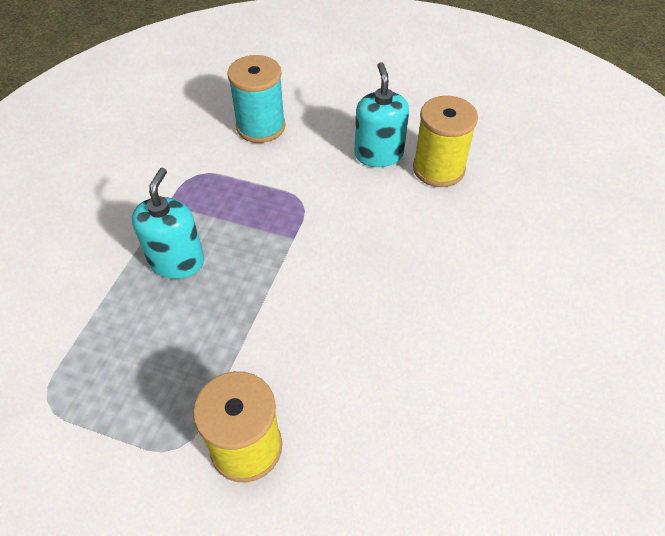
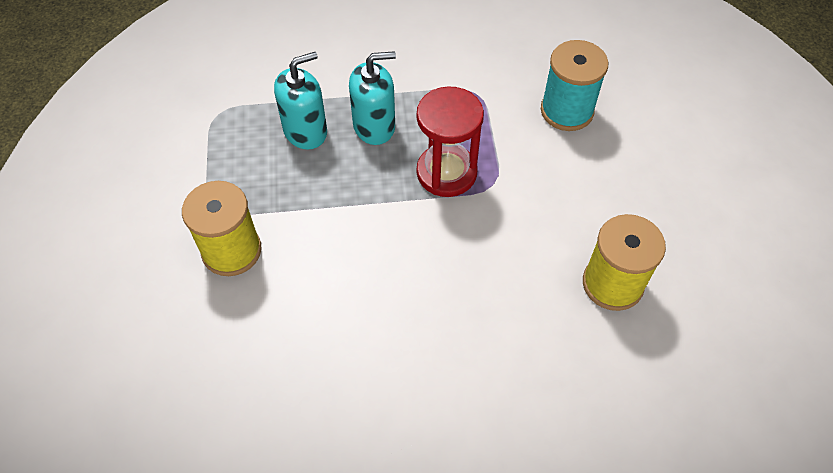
camera: 65 degrees right, 5 degrees up
turquoise soap dispenser [355,62,409,167] -> turquoise soap dispenser moved to [274,52,327,149]
none -> red hourglass [417,86,484,197]

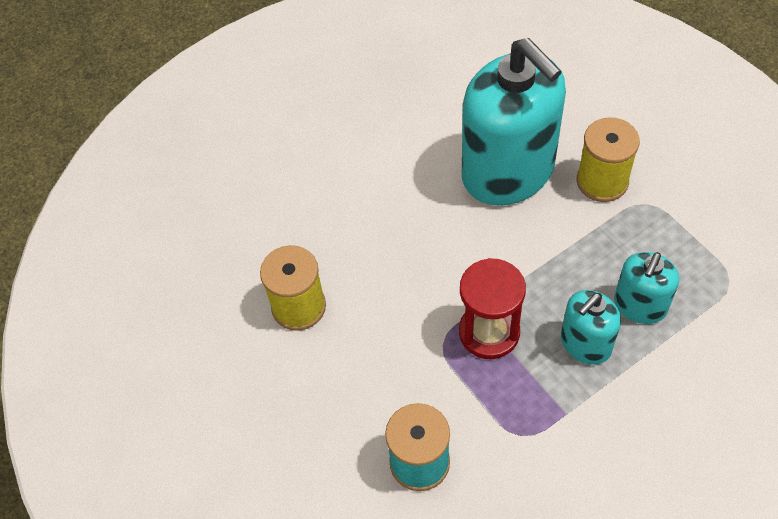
camera: 155 degrees right, 0 degrees up
none -> turquoise soap dispenser [462,38,566,205]

